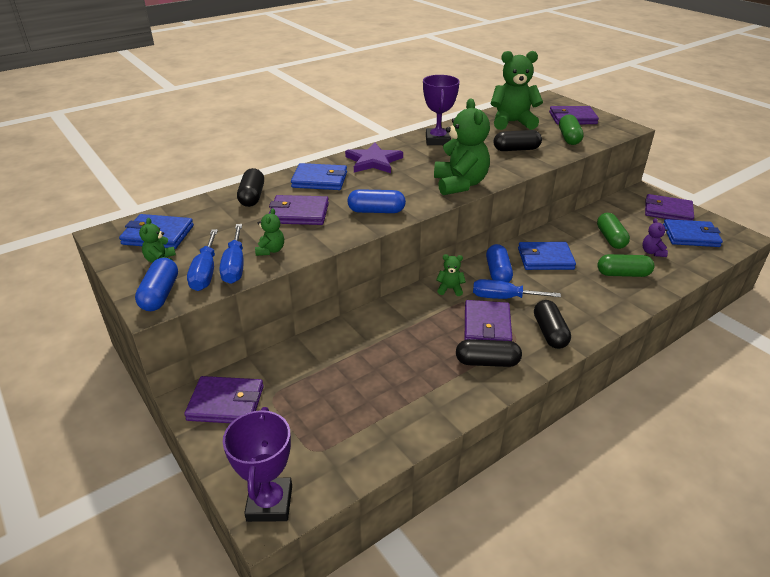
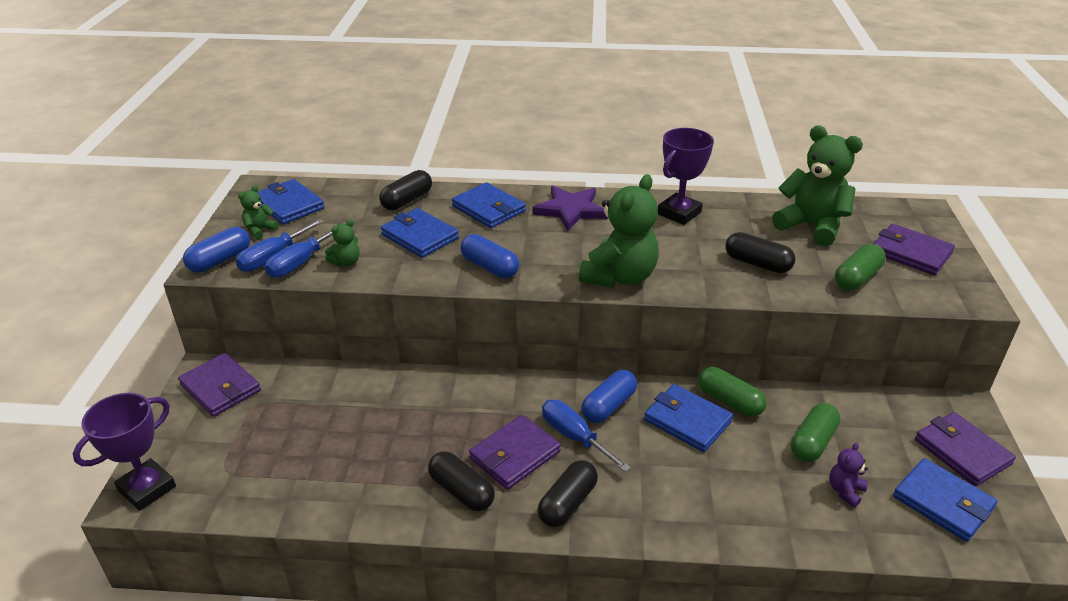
camera: 40 degrees right, 0 degrees up
purple wallet [269,195,329,225] -> blue wallet [381,208,459,258]
green teddy bear [436,254,466,296] -> none
green capsule [597,254,655,277] -> green capsule moved to [698,367,767,417]

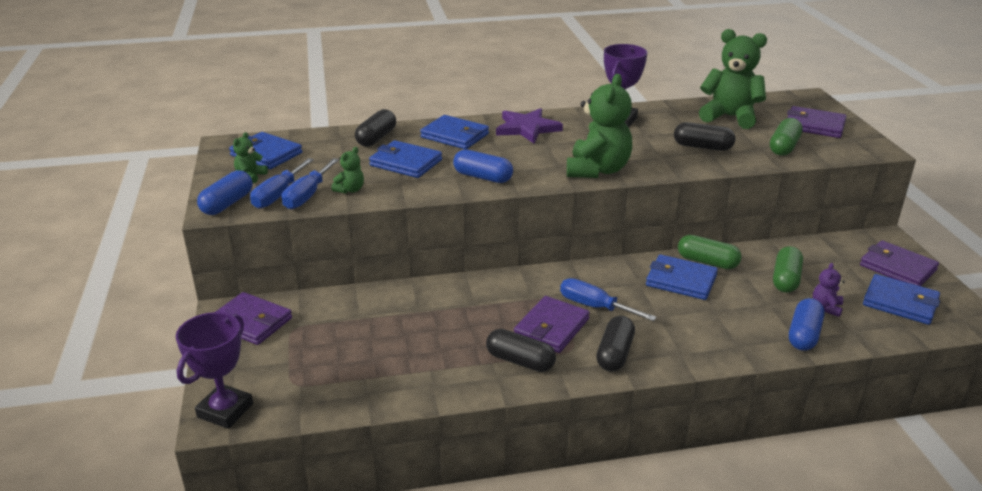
camera: 15 degrees left, 5 degrees down
blue capsule [581,370,637,423] -> blue capsule moved to [789,298,825,351]

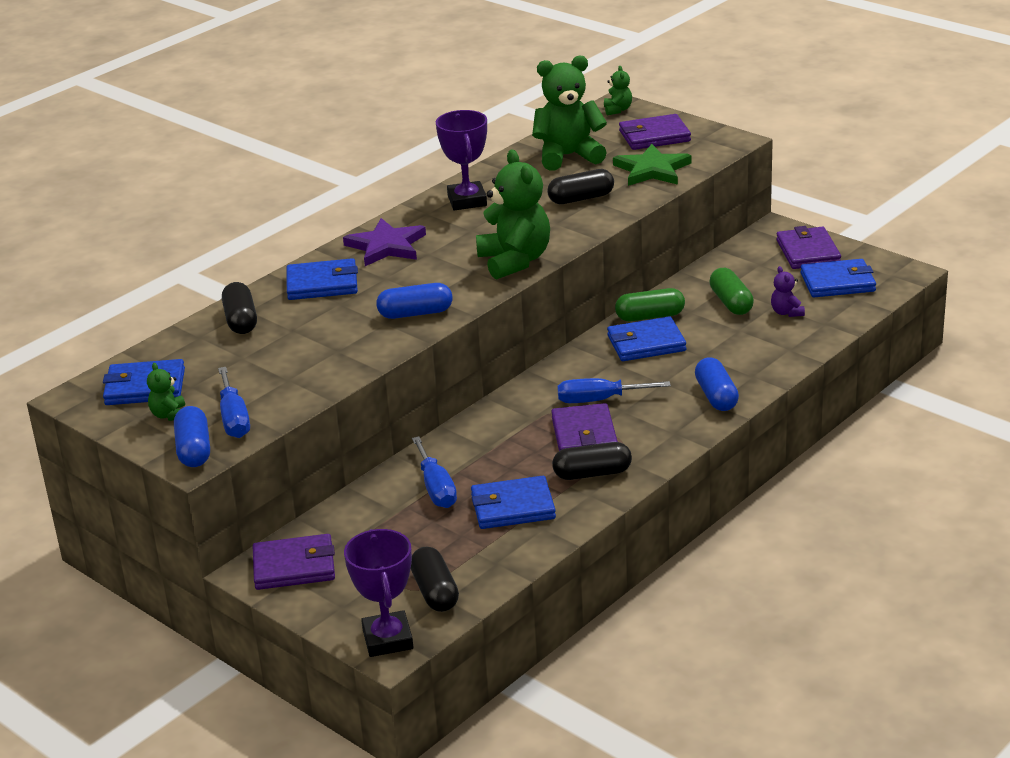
camera: 35 degrees left, 0 degrees up
blue screwdriver [282,158,339,209] -> blue screwdriver moved to [412,436,457,508]
green teddy bear [331,147,364,193] -> green teddy bear moved to [604,66,632,115]
blue wallet [369,140,442,178] -> blue wallet moved to [471,476,556,529]
black capsule [596,316,635,372] -> black capsule moved to [411,547,459,612]
green capsule [770,118,803,156] -> green star [613,144,692,186]
blue capsule [789,298,825,351] -> blue capsule moved to [695,357,739,411]
purple wallet [860,240,939,286] -> purple wallet turned 75 degrees clockwise [776,226,841,269]

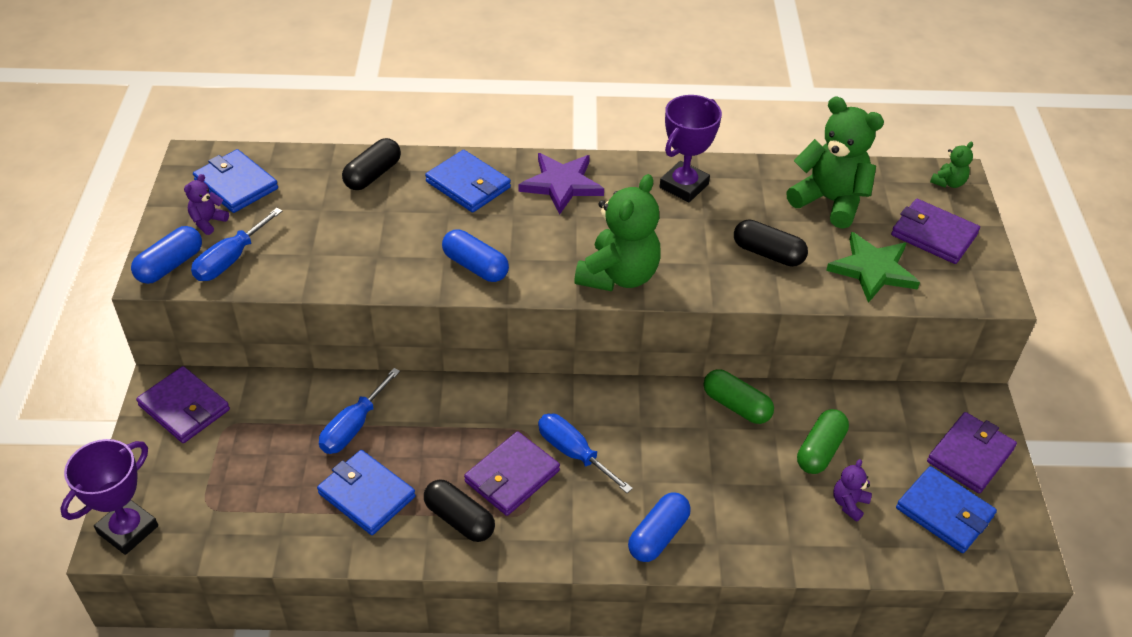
camera: 45 degrees right, 15 degrees up
green teddy bear [147,363,185,421] -> purple teddy bear [184,174,229,235]
black capsule [411,547,459,612] -> none
blue wallet [607,316,686,361] -> none

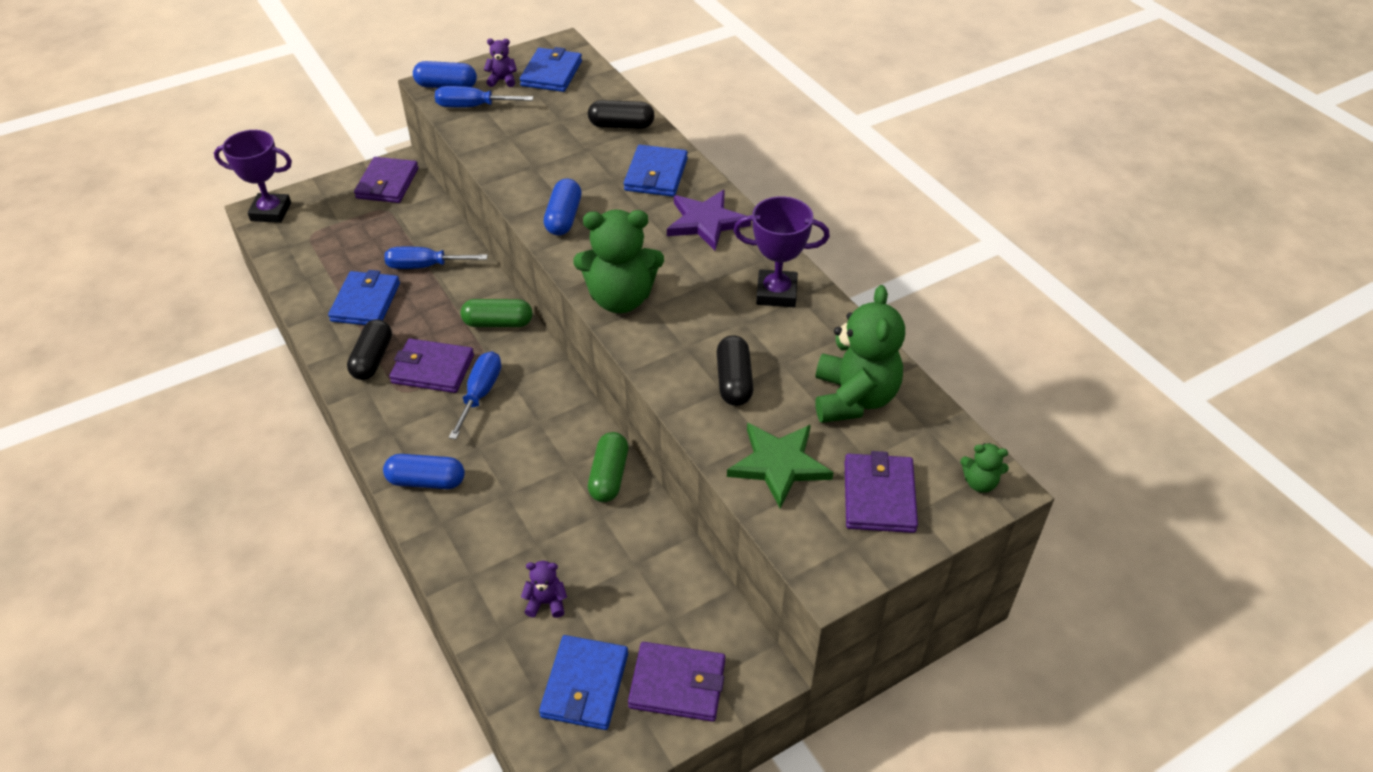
camera: 60 degrees right, 0 degrees up
green capsule [797,409,849,474] -> green capsule moved to [461,299,532,327]

